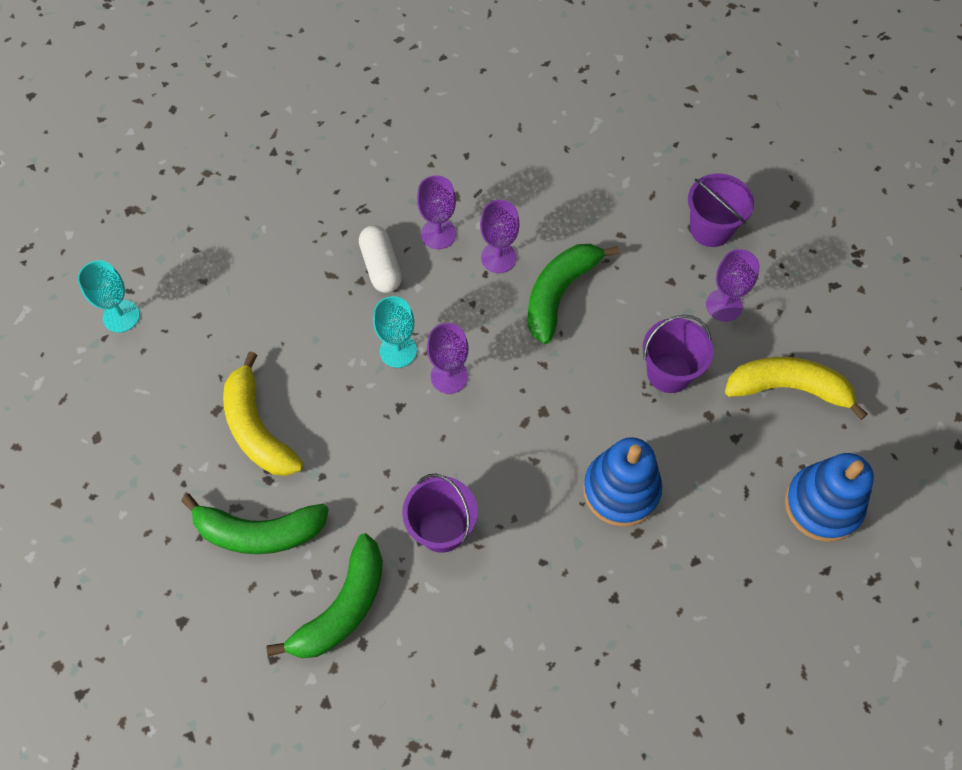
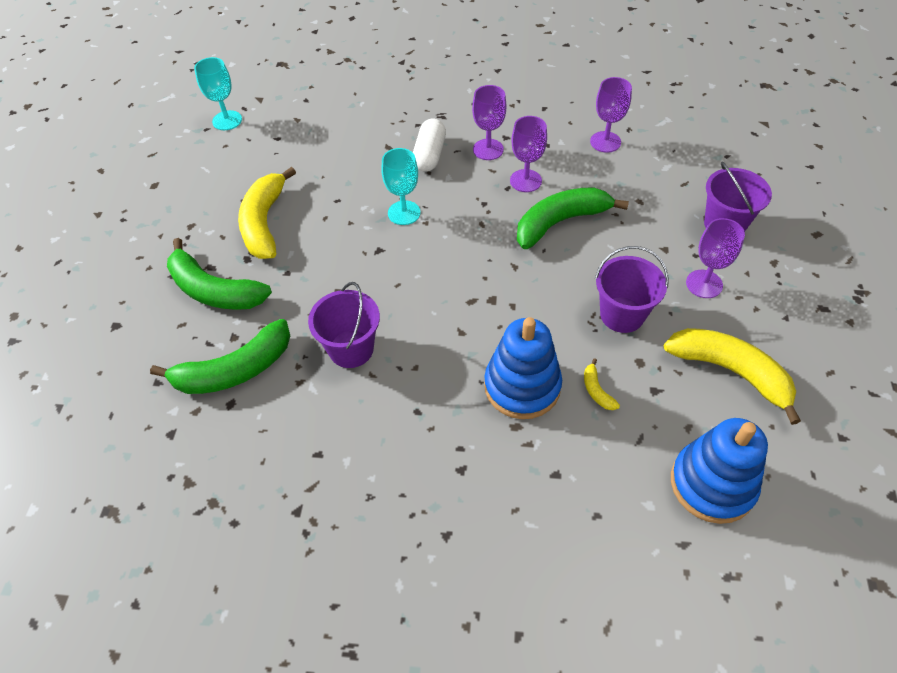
camera: 30 degrees right, 10 degrees down
purple goblet [427,323,468,394] -> purple goblet moved to [590,77,632,153]
none -> yellow banana [584,358,620,410]

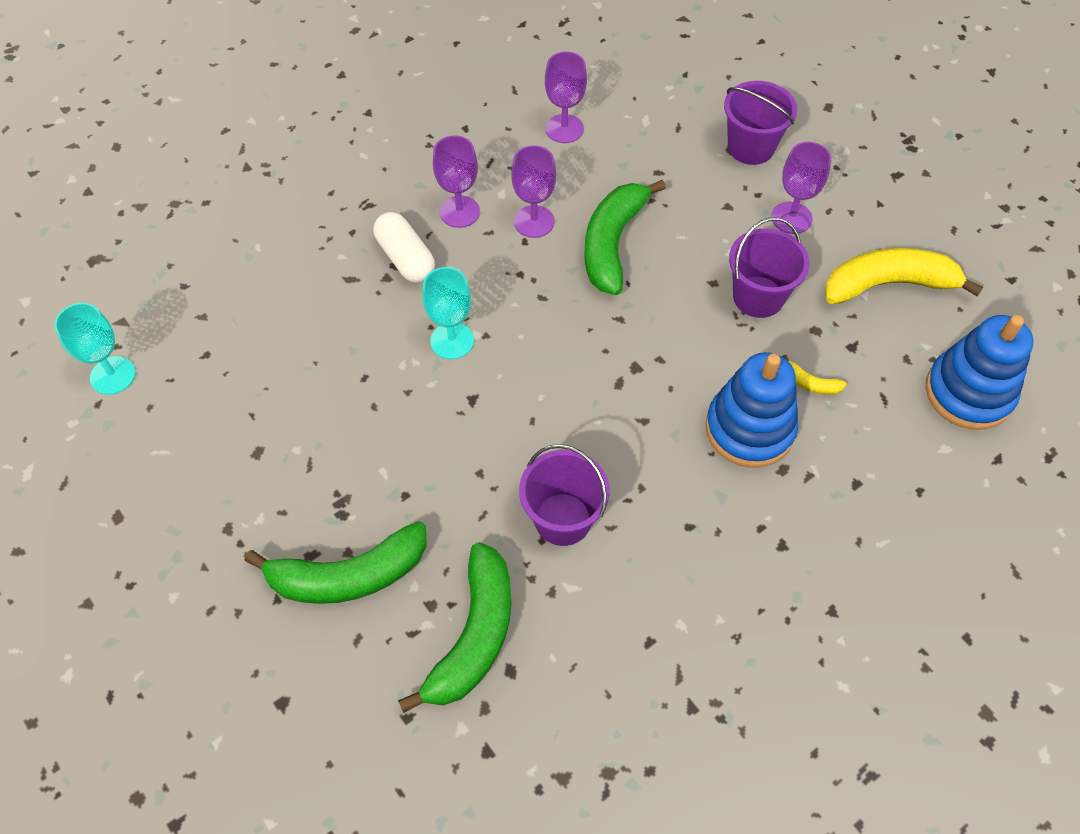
camera: 45 degrees left, 5 degrees up
yellow banana [238,167,296,259] -> none

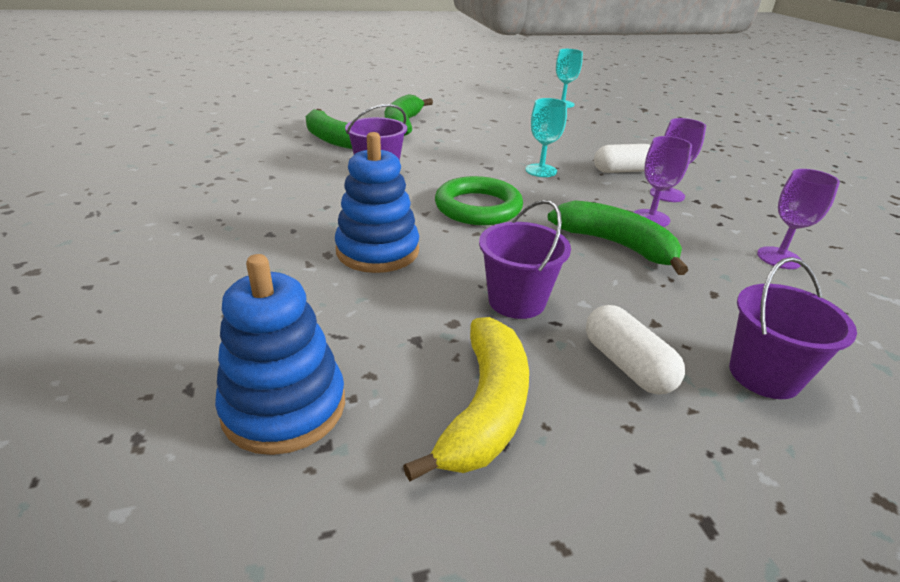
camera: 110 degrees right, 25 degrees down
purple goblet [771,142,831,234] -> white capsule [586,305,685,394]
yellow banana [782,355,847,395] -> none
none -> green ring [435,176,523,225]

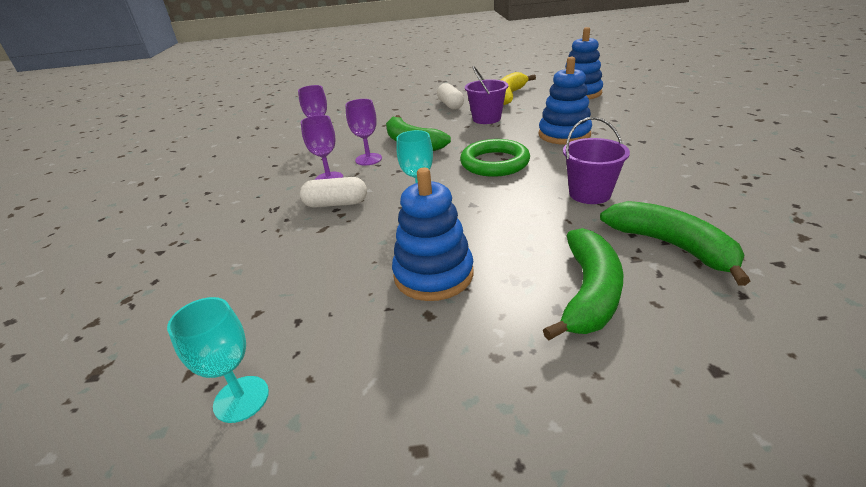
camera: 165 degrees left, 0 degrees up
purple bucket [729,257,857,399] -> none
none -> blue stacking toy [392,168,474,301]

